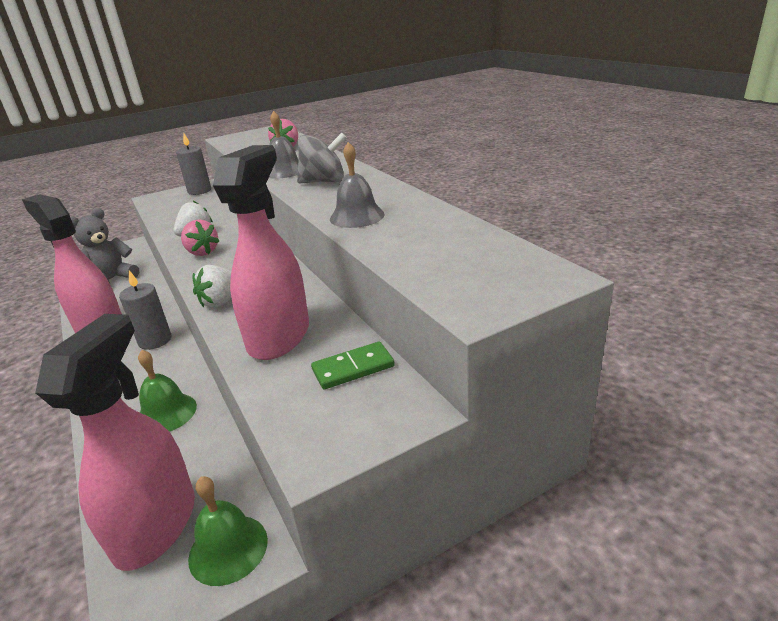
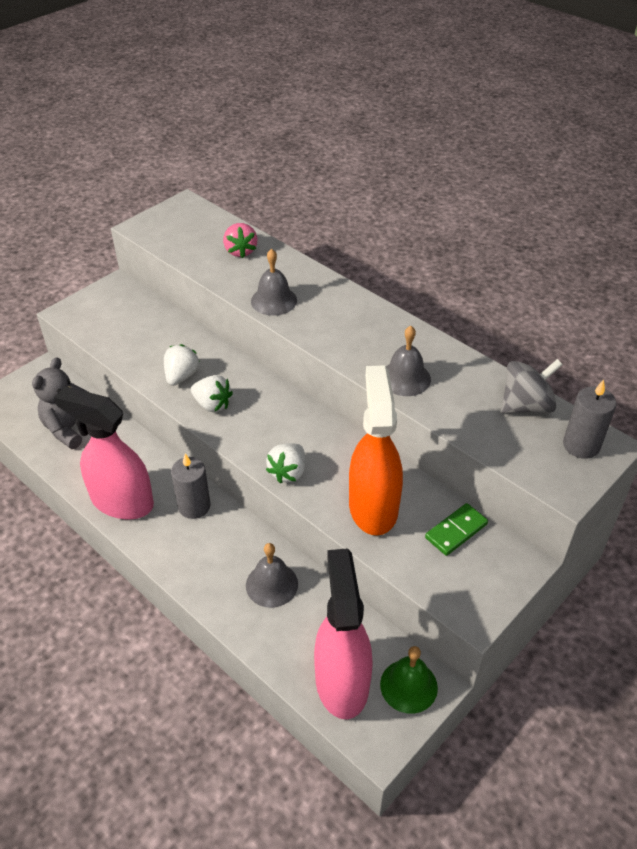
camera: 20 degrees left, 15 degrees up
green bell [138,350,197,432] -> grey bell [246,543,298,608]
grey candle [176,133,211,195] -> grey candle moved to [563,380,617,459]
pink strawberry [181,219,219,256] -> white strawberry [191,375,233,413]
pink spray bottle [213,145,309,360] -> orange spray bottle [349,365,403,536]
grey spinning top [297,133,347,183] -> grey spinning top moved to [501,359,563,414]

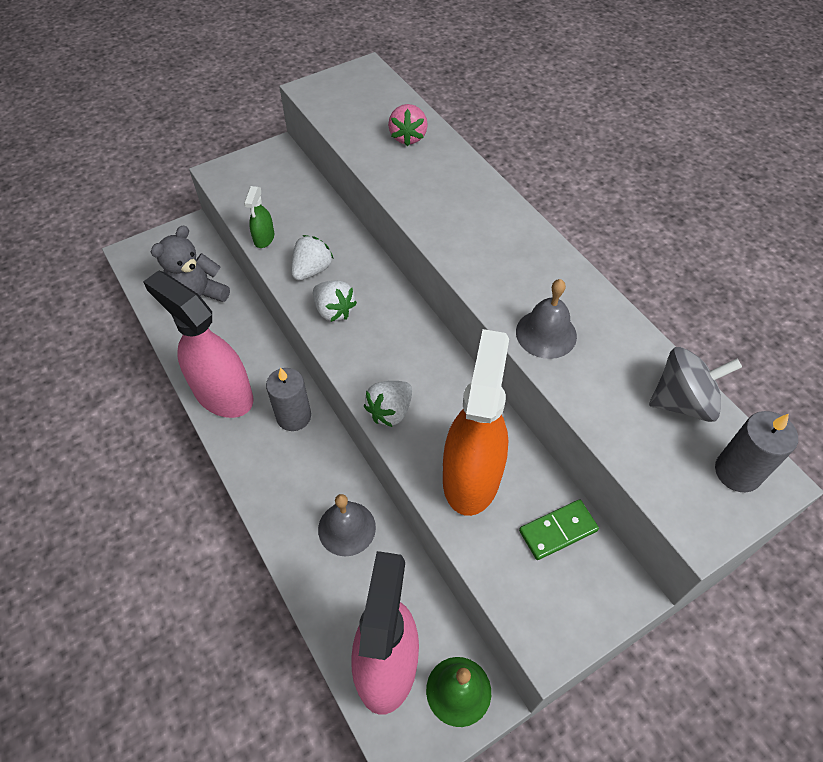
camera: 15 degrees right, 10 degrees up
grey bell [251,249,297,316] -> none
none -> green spray bottle [244,186,274,248]

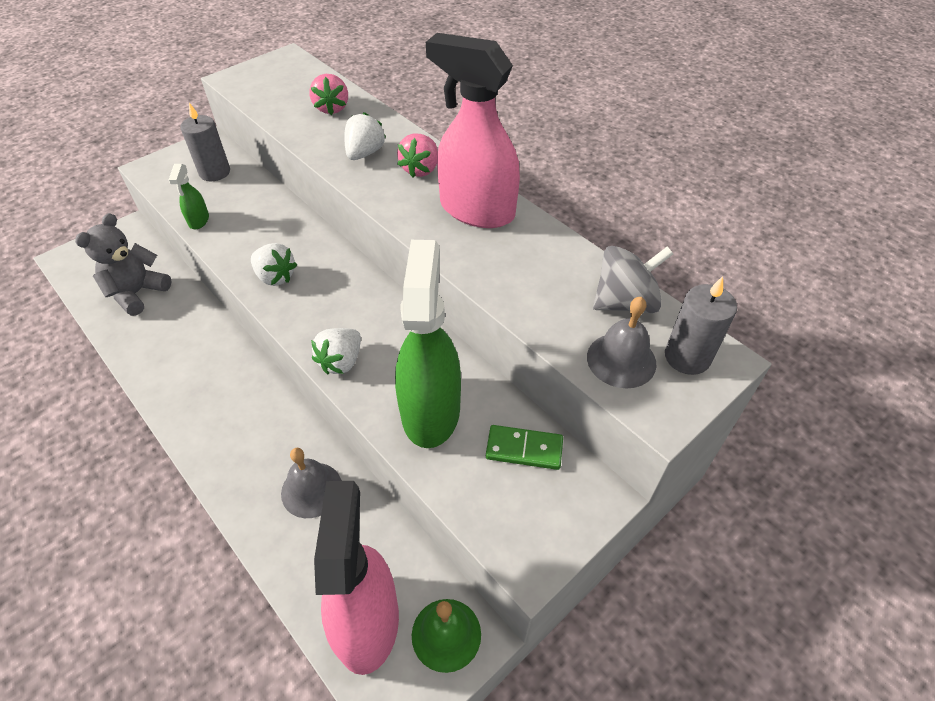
camera: 10 degrees left, 5 degrees down
pink spray bottle [143,270,253,418] -> pink spray bottle moved to [426,33,520,228]
grey candle [266,367,311,431] -> grey candle moved to [181,103,230,181]
white strawberry [291,235,334,281] -> white strawberry moved to [344,112,386,160]
orange spray bottle [443,329,509,516] -> green spray bottle [395,240,461,448]
grey bell [516,279,577,359] -> grey bell moved to [587,297,657,389]
green domino [519,499,599,560] -> green domino turned 45 degrees clockwise [486,425,563,470]
none -> pink strawberry [397,133,438,178]

